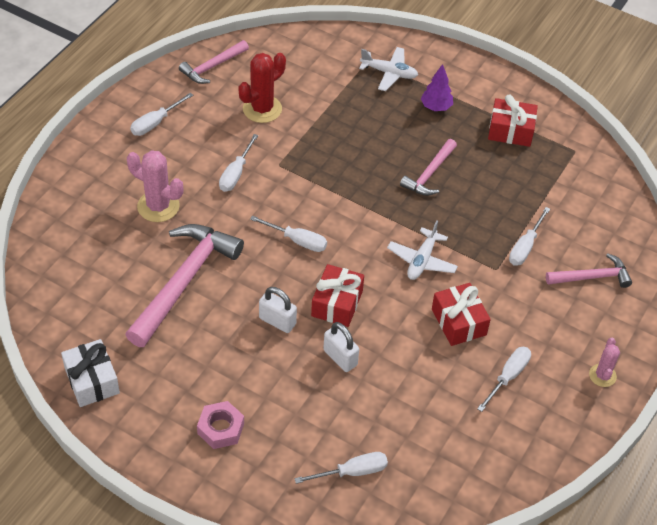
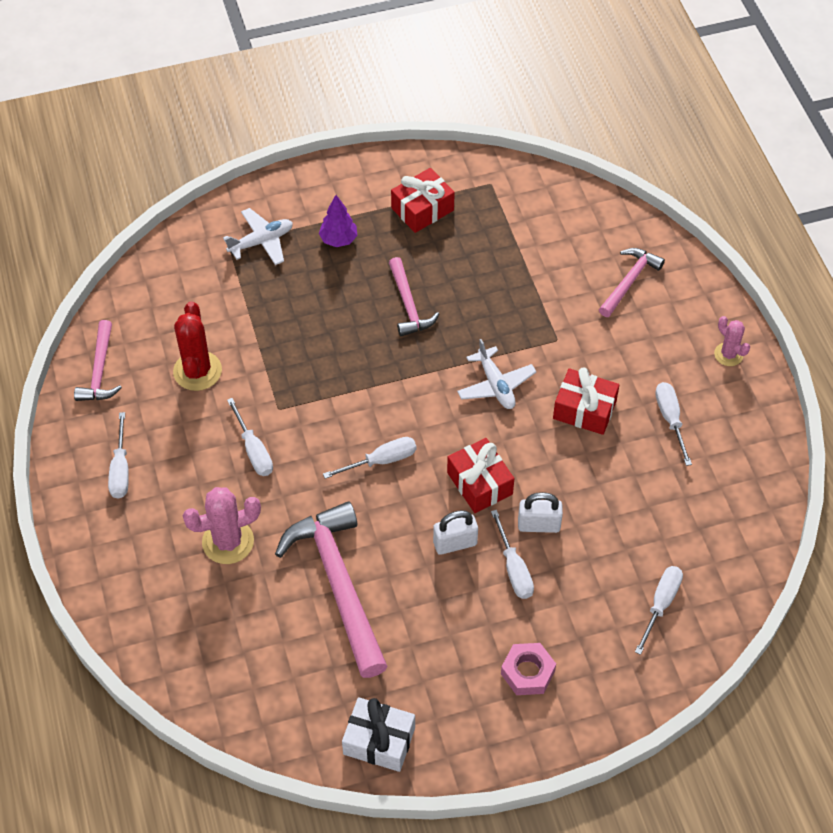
camera: 45 degrees left, 5 degrees up
white screwdriver [509,207,550,266] -> white screwdriver moved to [491,510,534,599]

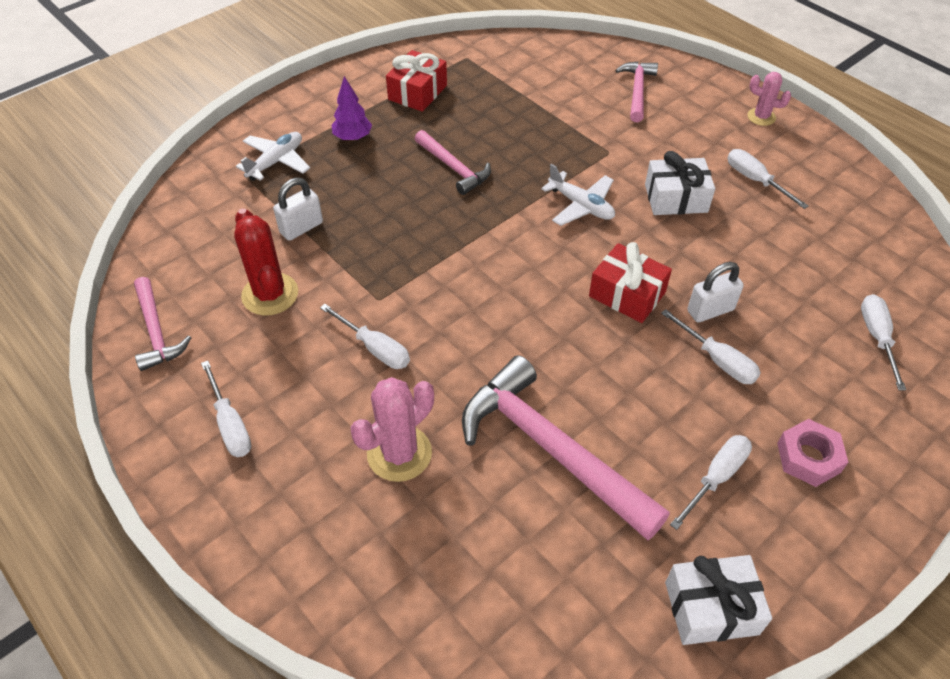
camera: 25 degrees left, 5 degrees down
white screwdriver [323,437,417,479] -> white screwdriver moved to [670,435,752,530]
white padlock [433,510,478,555] -> white padlock moved to [273,178,323,241]
red gift [553,367,619,435] -> white gift [645,151,715,215]

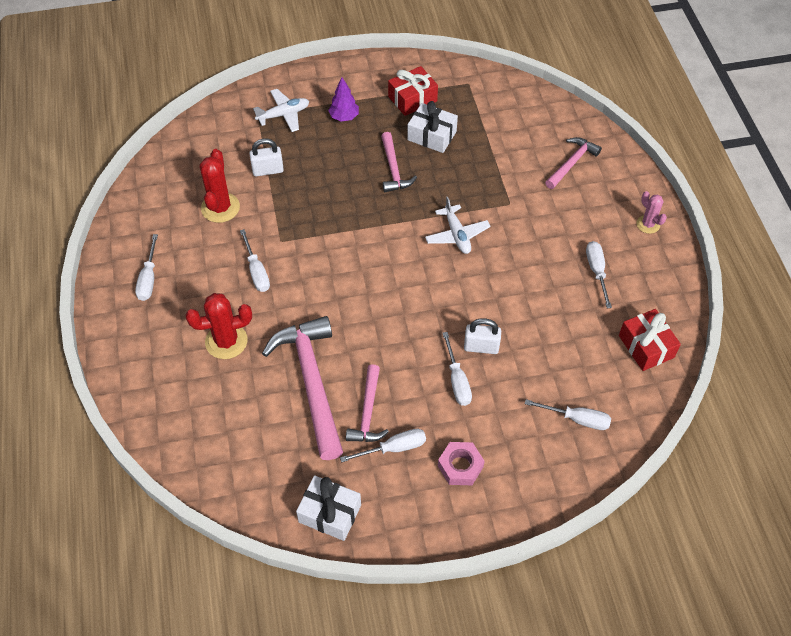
camera: 30 degrees right, 5 degrees up
pink hammer [134,277,191,371] -> pink hammer moved to [346,364,389,442]
pink cactus [351,377,434,482] -> red cactus [185,293,252,359]
red gift [589,242,672,323] -> red gift moved to [619,309,681,371]
white gift [645,151,715,215] -> white gift moved to [407,101,458,153]
white screwdriver [861,294,906,391] -> white screwdriver turned 75 degrees clockwise [525,399,611,430]

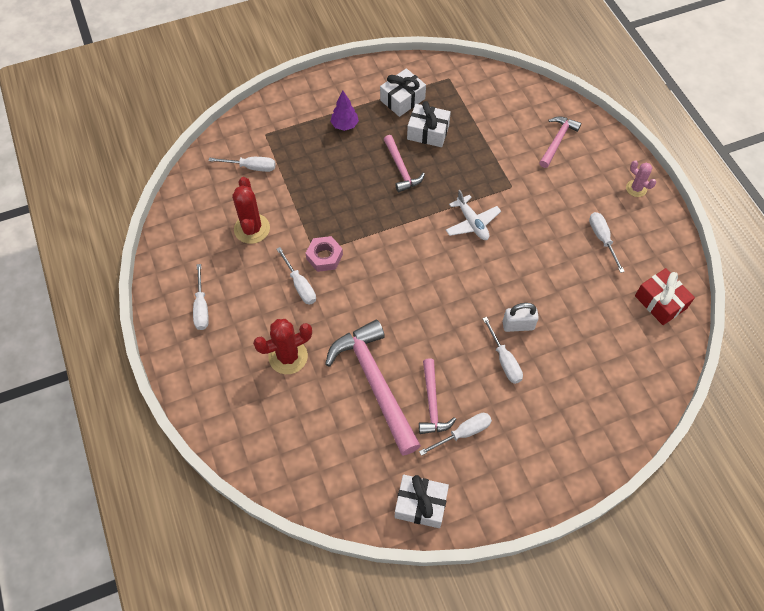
camera: 10 degrees left, 5 degrees up
white padlock [249,138,284,176] -> none
white plane [253,89,309,132] -> none
red gift [388,66,438,116] -> white gift [380,68,426,117]
pink nut [438,442,485,485] -> pink nut moved to [306,236,343,272]
white screwdriver [525,399,611,430] -> white screwdriver moved to [208,157,275,172]

